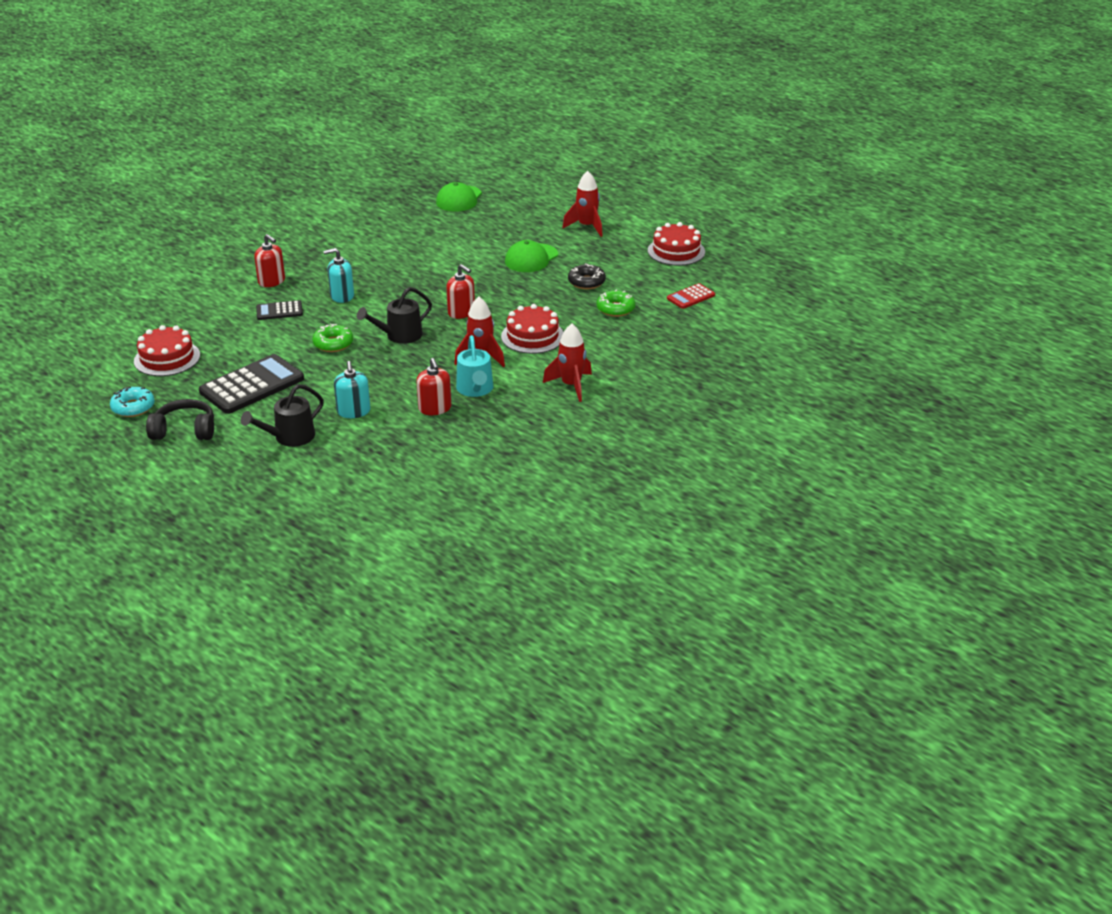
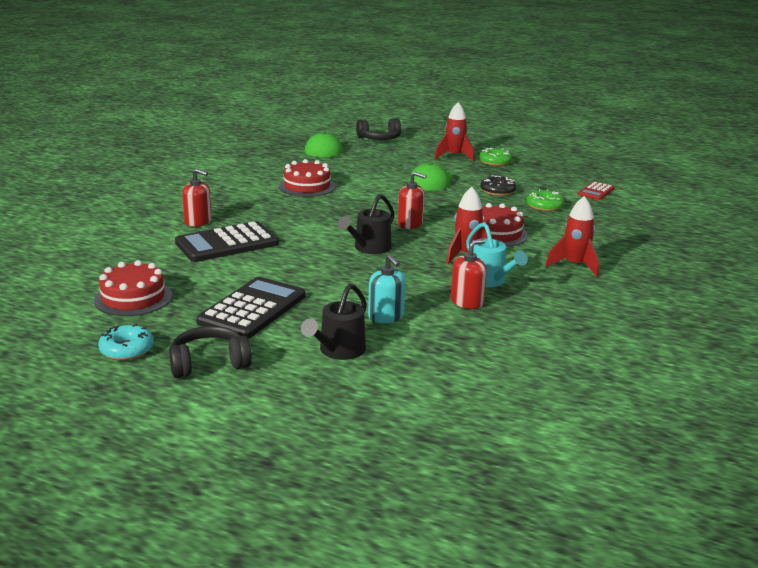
camera: 20 degrees left, 10 degrees down
black calculator [256,300,303,320] -> black calculator [175,221,279,262], size x1.91
green donut [312,324,353,352] -> green donut moved to [479,148,512,166]
turquoise soap dispenser [324,248,354,303] -> none
red soap dispenser [416,358,451,415] -> red soap dispenser turned 90 degrees counterclockwise [451,239,487,309]
red cake [648,222,705,266] -> red cake moved to [279,159,336,197]
none -> black headphones [356,118,401,140]

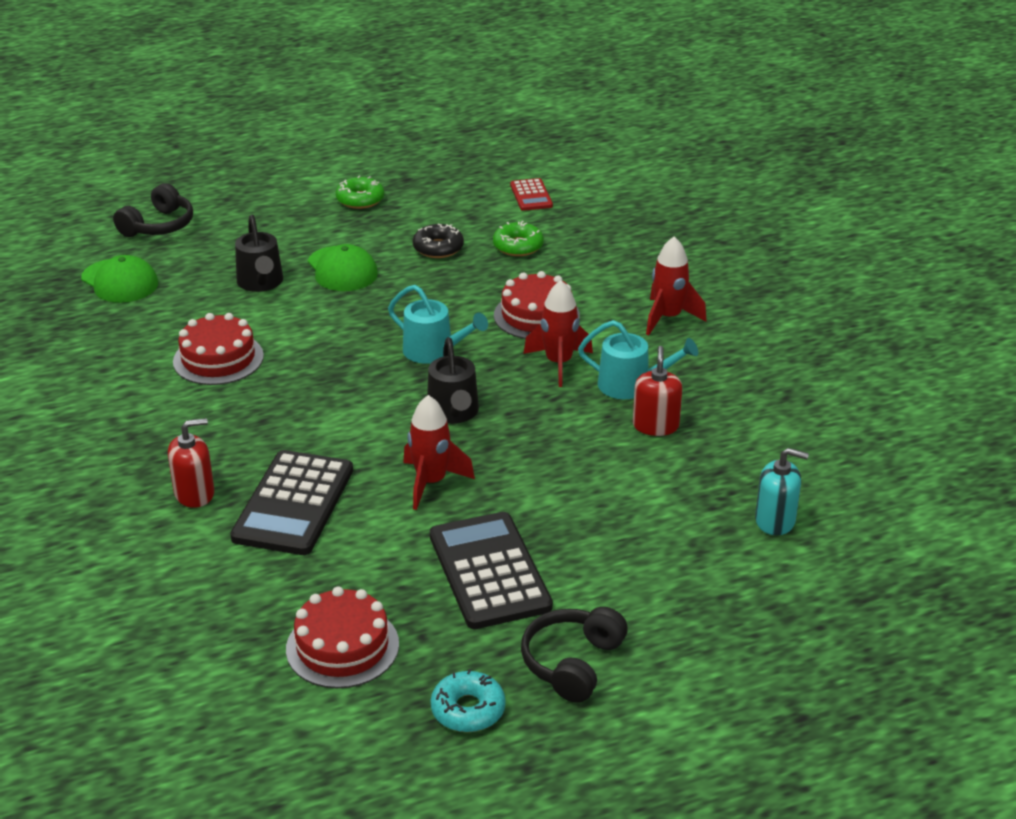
camera: 45 degrees left, 10 degrees up
black watering can [301,284,367,360] -> black watering can moved to [235,215,283,292]
turquoise soap dispenser [368,255,406,323] -> turquoise soap dispenser moved to [755,448,809,536]
red soap dispenser [398,171,427,229] -> turquoise watering can [388,285,488,364]
red rocket [434,102,474,162] -> red rocket moved to [403,395,475,510]

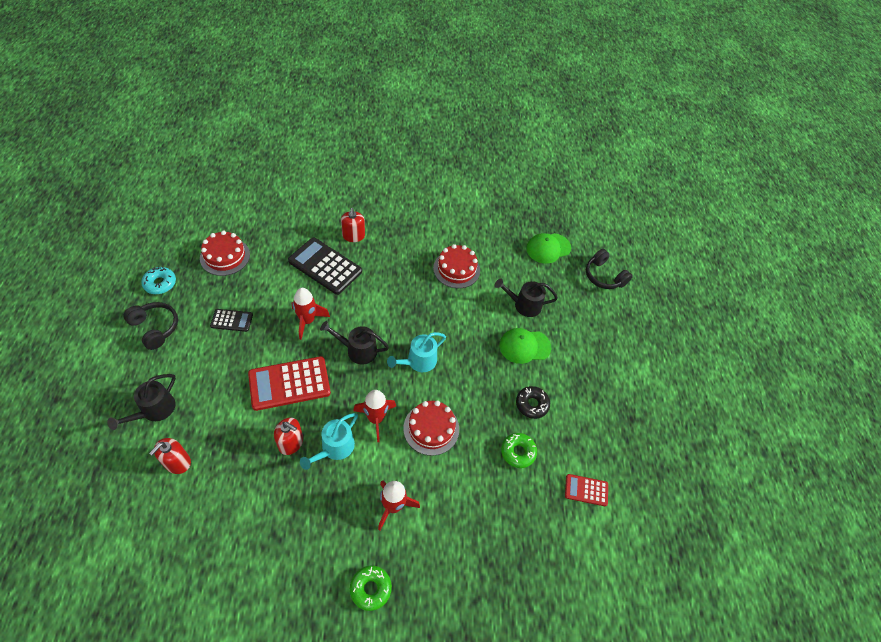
camera: 105 degrees right, 20 degrees up
green donut [336,176,384,209] -> green donut moved to [350,565,392,611]
black calculator [430,512,553,629] -> black calculator [210,309,253,332], size x0.52
turquoise soap dispenser [755,448,809,536] -> red soap dispenser [149,438,191,474]
none -> black watering can [107,374,176,430]
none -> red calculator [248,356,331,411]

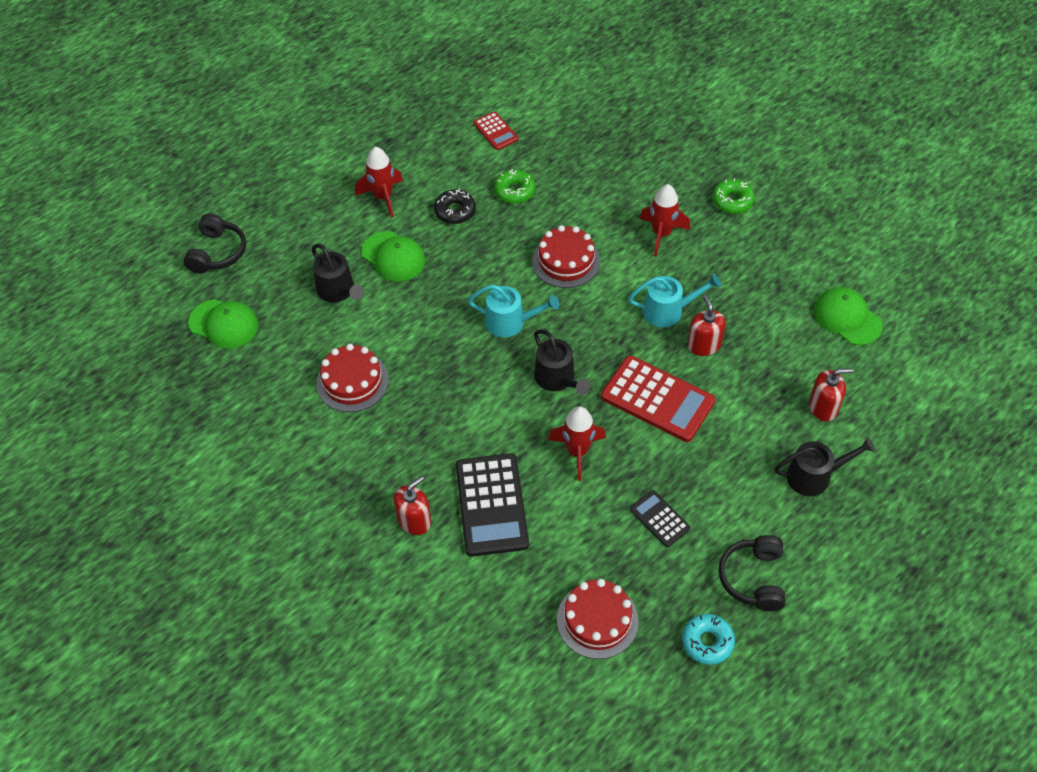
camera: 125 degrees left, 0 degrees up
red rocket [353,390,396,442] -> red rocket moved to [355,147,403,218]
none -> green cap [814,287,883,345]

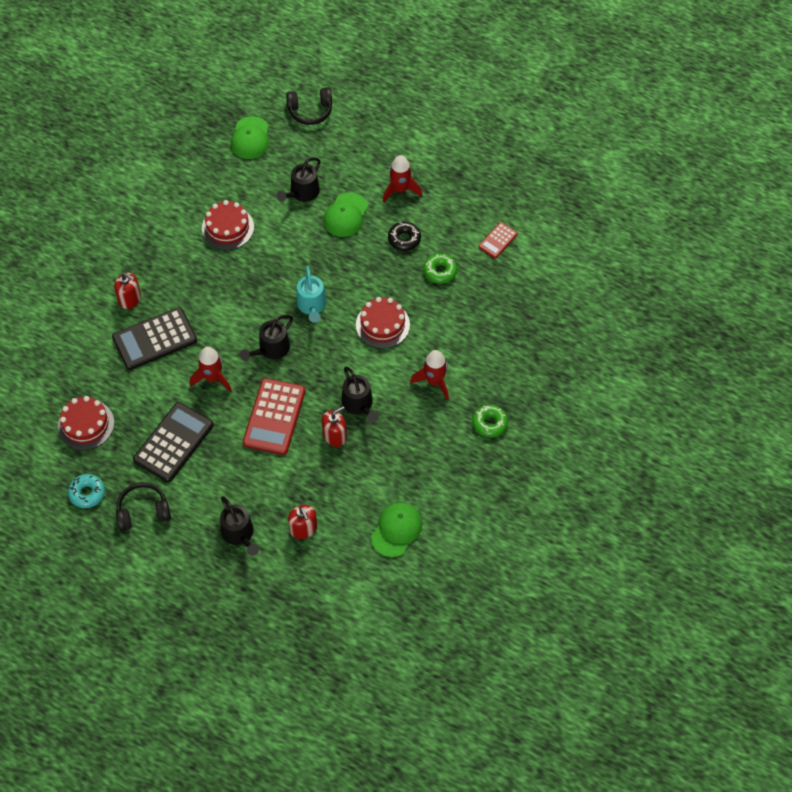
camera: 70 degrees right, 5 degrees up
turquoise watering can [628,273,721,327] -> black watering can [342,366,379,423]
black calculator [630,490,691,547] -> black calculator [133,402,214,482], size x1.91

